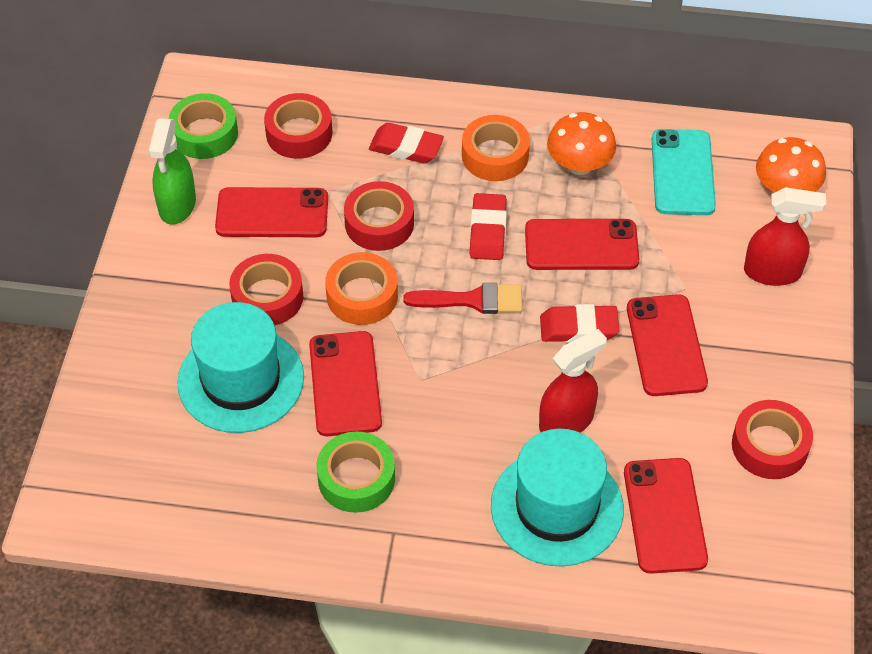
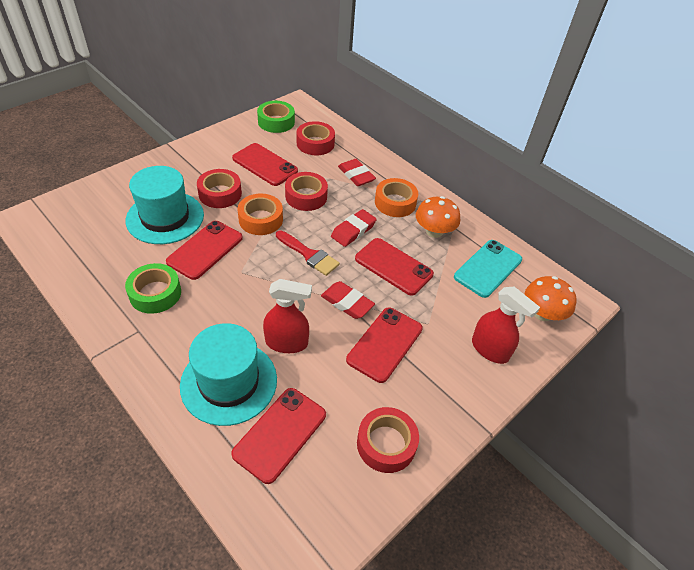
camera: 35 degrees right, 5 degrees down
green spray bottle [149,118,196,225] -> none

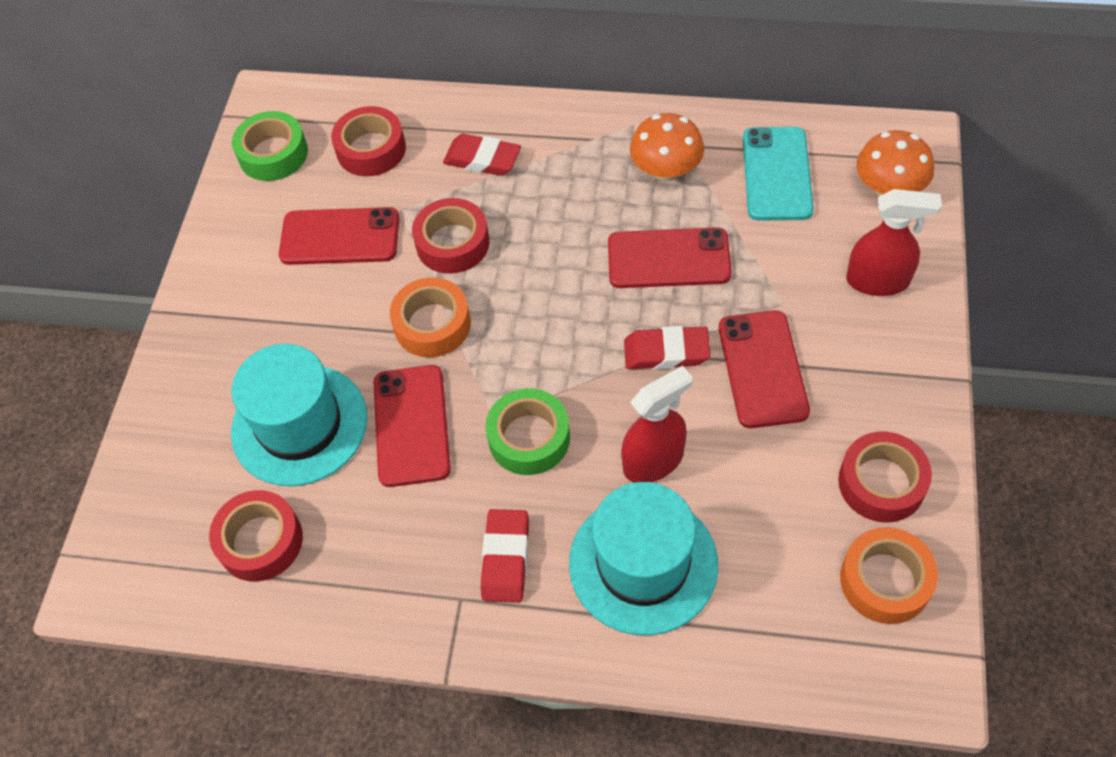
camera: 30 degrees left, 10 degrees up
green tape [125,263,181,314] -> green tape moved to [485,388,570,475]
red tape [197,169,242,208] -> red tape moved to [209,490,303,582]
red phone [231,388,326,484] -> none
red brush [276,230,340,276] -> none
red eraser [331,209,377,247] -> red eraser moved to [481,509,529,603]
orange tape [375,178,418,217] -> orange tape moved to [840,527,938,624]

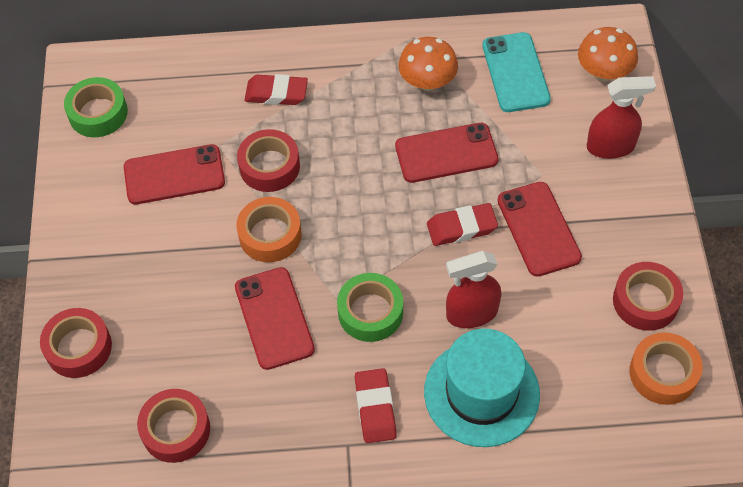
camera: 15 degrees left, 0 degrees up
turquoise hat [231,344,367,486] -> none
red tape [331,106,406,176] -> red tape moved to [40,308,112,378]
red spray bottle [621,366,692,483] -> red spray bottle turned 150 degrees counterclockwise [446,251,502,328]

